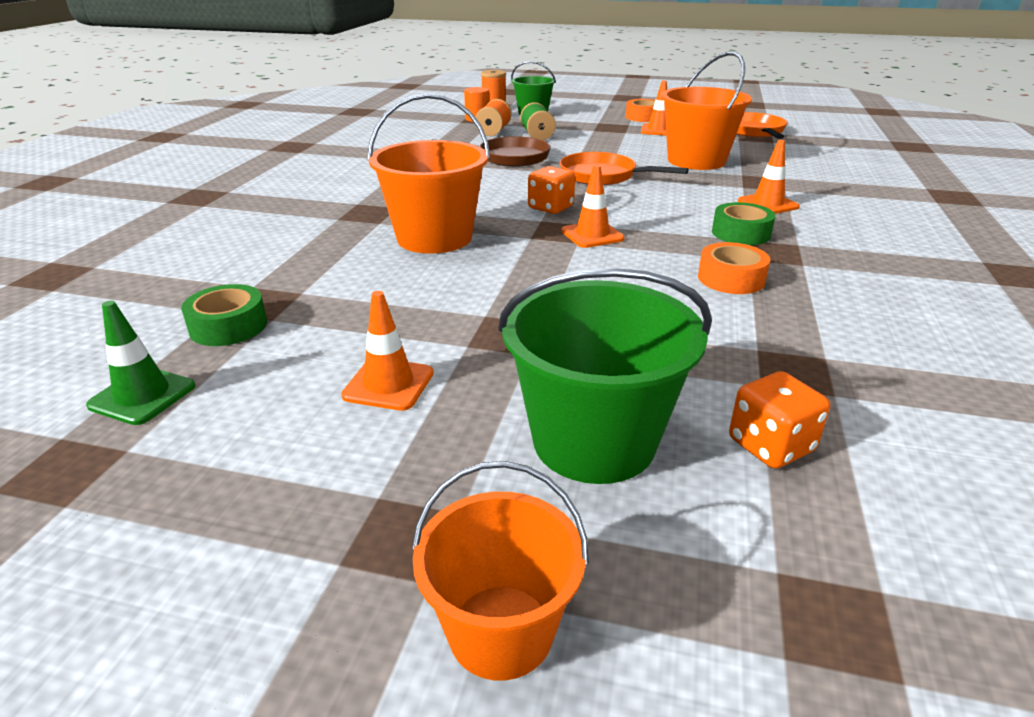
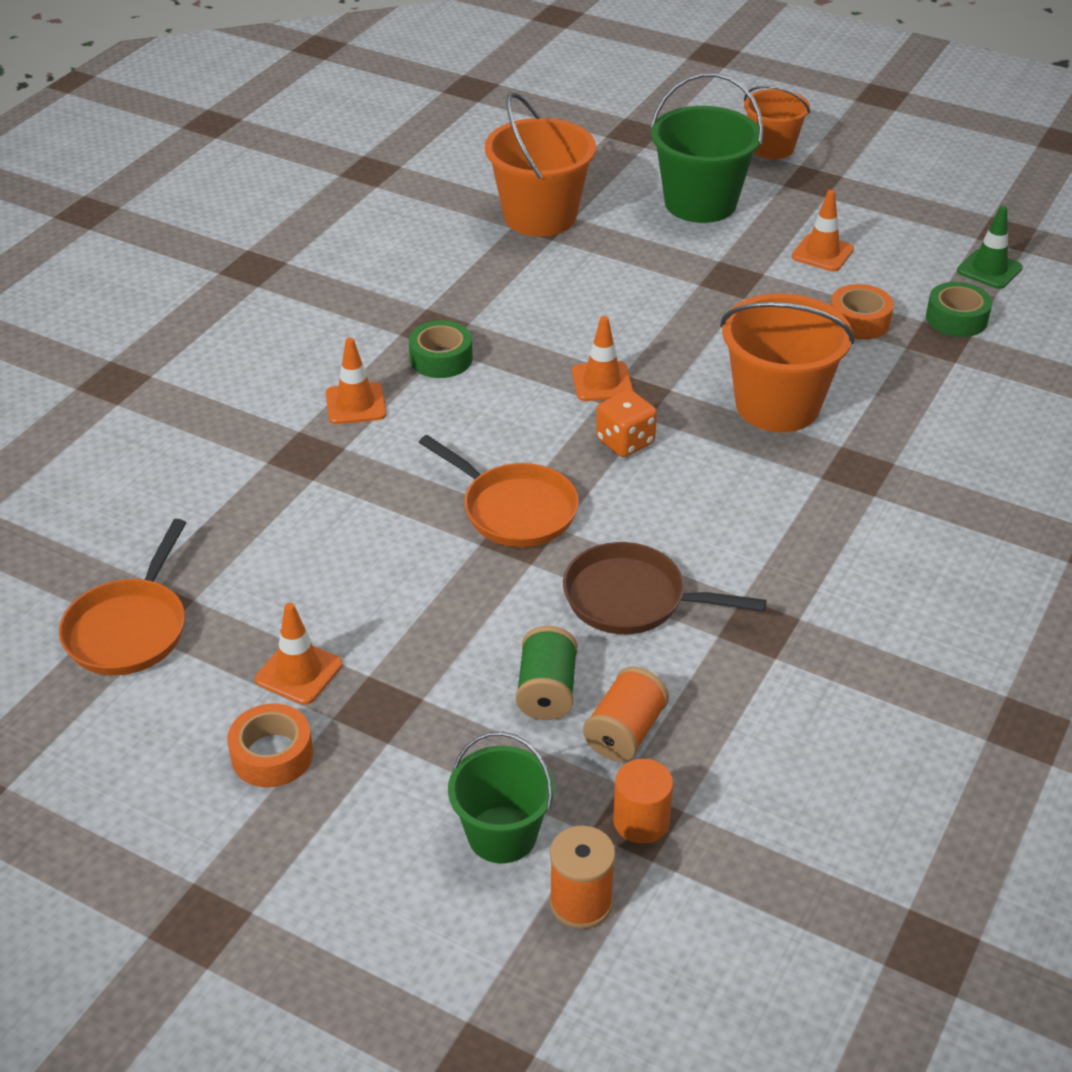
camera: 165 degrees left, 10 degrees up
orange bucket [661,52,752,170] -> orange bucket moved to [485,93,596,237]
orange tape [698,242,770,294] -> orange tape moved to [830,284,894,340]
orange dice [729,371,830,469] -> none

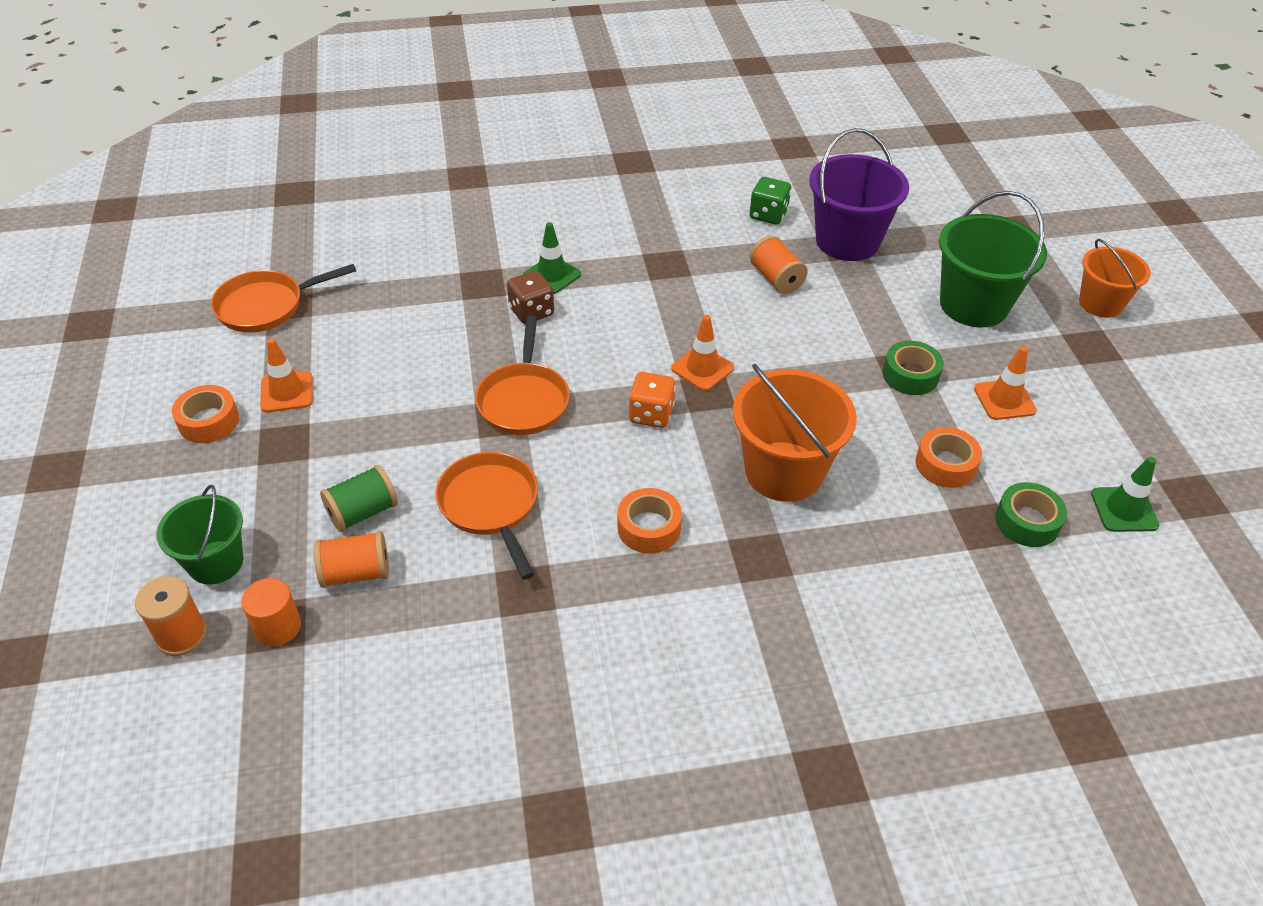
camera: 50 degrees right, 5 degrees up
orange traffic cone [326,338,386,424] -> green traffic cone [523,222,581,294]
green tape [409,321,473,378] -> green tape moved to [883,341,944,395]
orange bucket [485,93,596,237] -> purple bucket [809,128,909,261]
brown pan [563,542,767,634] -> orange pan [435,452,538,580]
none -> brown dice [507,270,554,324]
none -> orange tape [618,488,682,554]
none -> green dice [749,177,791,225]
none -> orange spool [750,235,808,294]

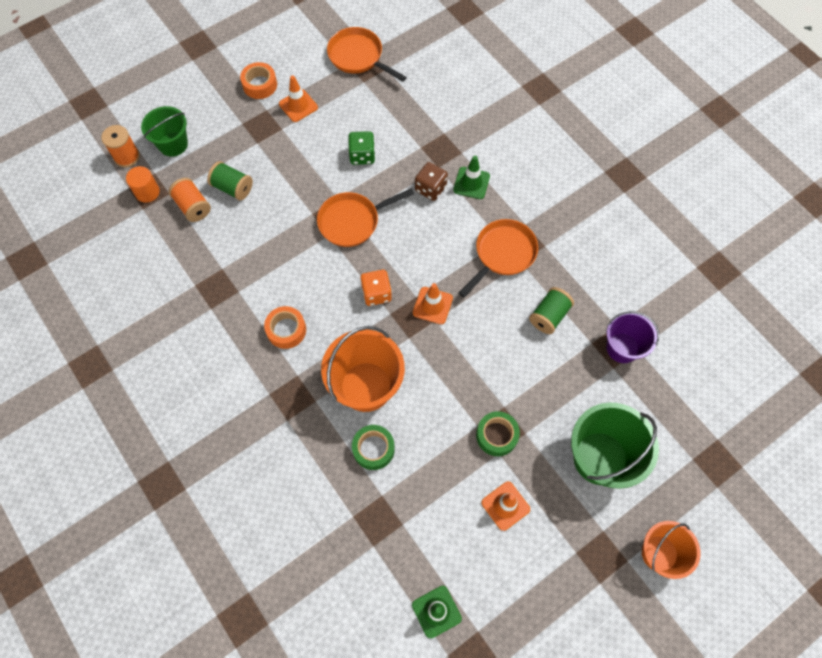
camera: 65 degrees right, 20 degrees up
orange pan [435,452,538,580] -> orange pan moved to [459,219,538,297]
green dice [749,177,791,225] -> green dice moved to [348,131,375,165]
orange spool [750,235,808,294] -> green spool [529,287,574,334]
purple bucket [809,128,909,261] -> purple bucket [606,311,659,363], size x0.63
orange tape [916,427,982,488] -> none
green tape [995,482,1067,547] -> green tape moved to [352,425,395,470]

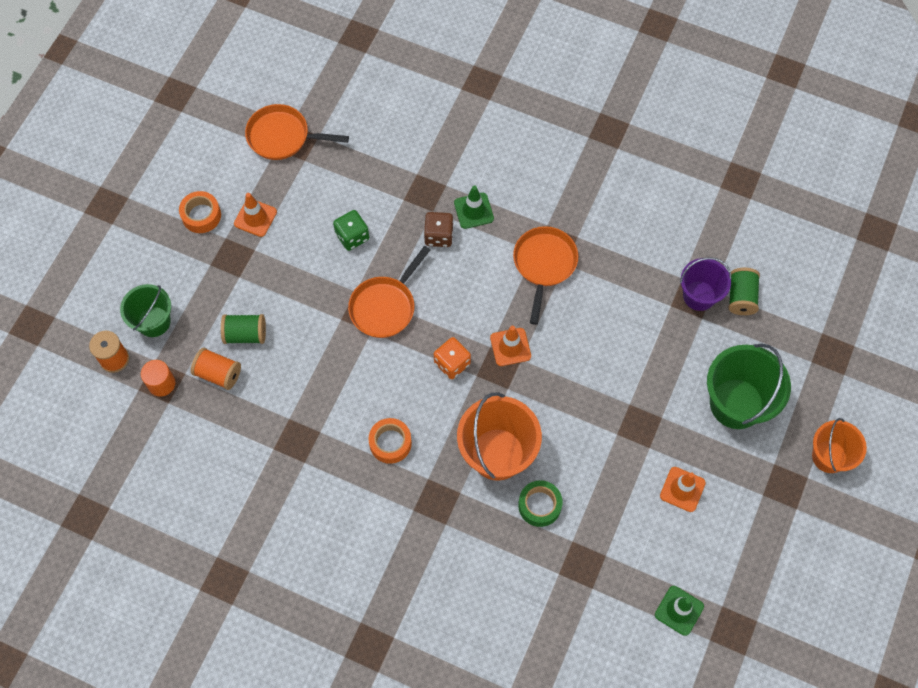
camera: 30 degrees left, 0 degrees up
green tape [476,411,520,456] -> none
green spool [529,287,574,334] -> green spool moved to [729,268,760,315]

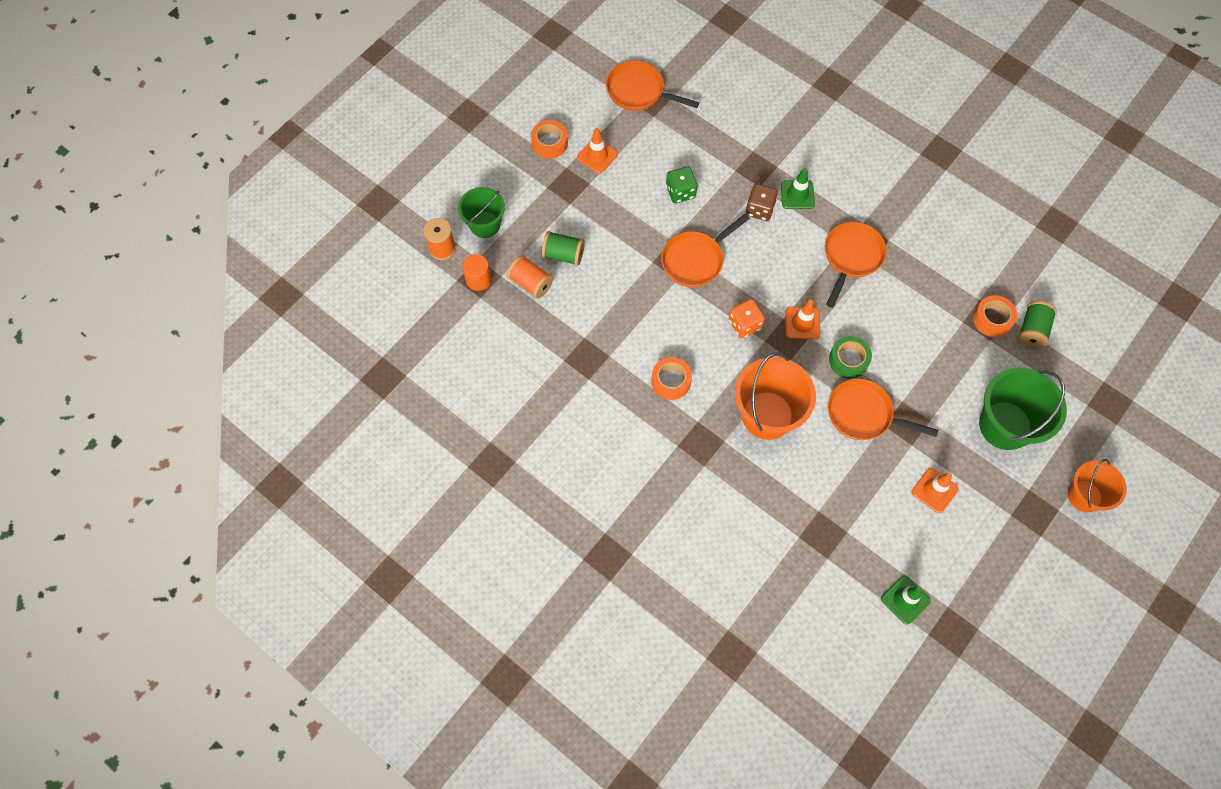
camera: 15 degrees right, 0 degrees up
green tape [518,480,563,527] -> green tape moved to [829,336,872,379]
purple bucket [680,257,731,311] -> orange tape [973,295,1017,337]
none -> orange pan [828,379,938,440]

